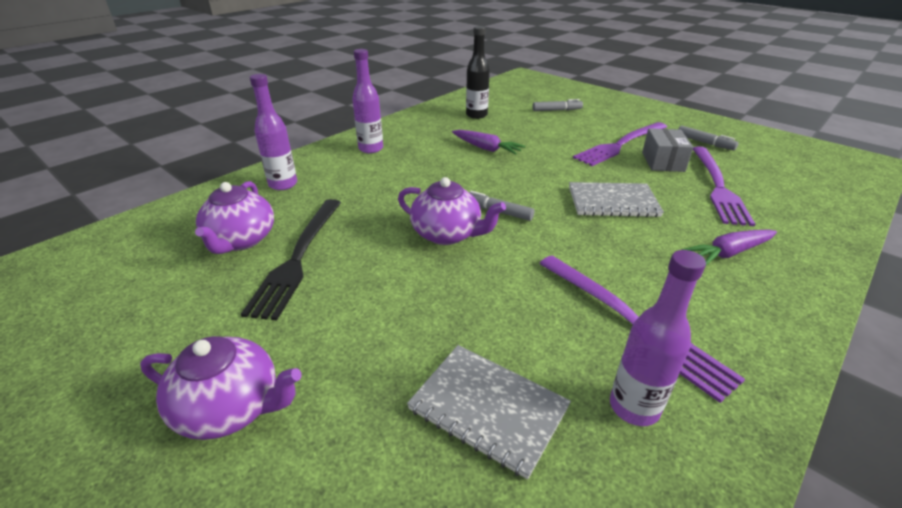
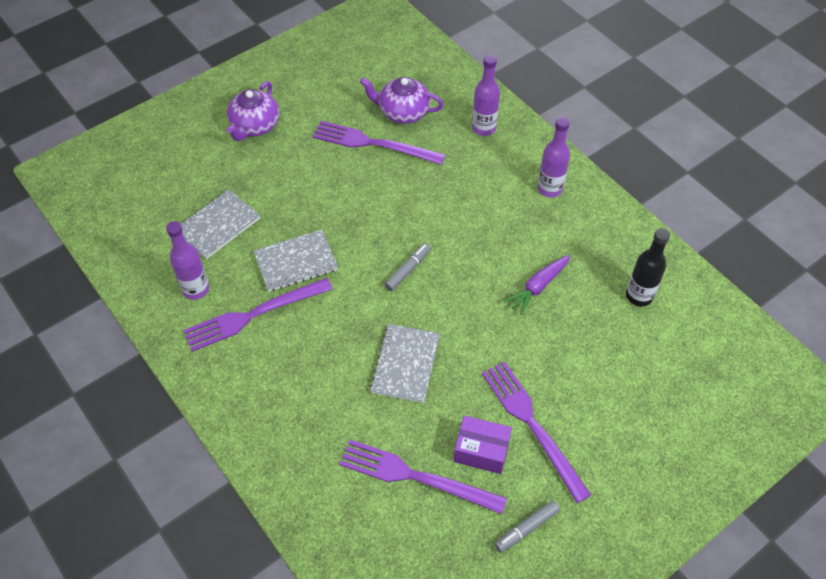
camera: 100 degrees right, 20 degrees up
black fork [241,199,341,321] -> purple fork [313,121,445,165]
purple teapot [398,177,506,245] -> none
grey marker [533,99,583,111] -> none
grey box [642,128,693,172] -> purple box [454,415,512,474]
purple carrot [682,229,777,265] -> none
none -> grey notebook [253,229,338,292]

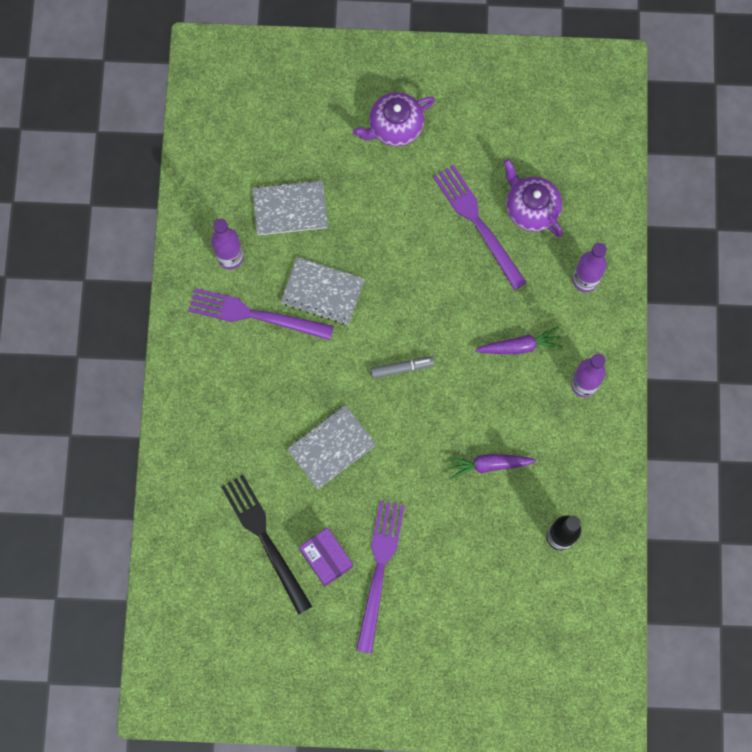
camera: 40 degrees right, 20 degrees up
purple fork [339,440,507,514] -> black fork [221,475,312,614]
grey marker [495,500,560,553] -> none
none -> purple carrot [475,327,563,354]

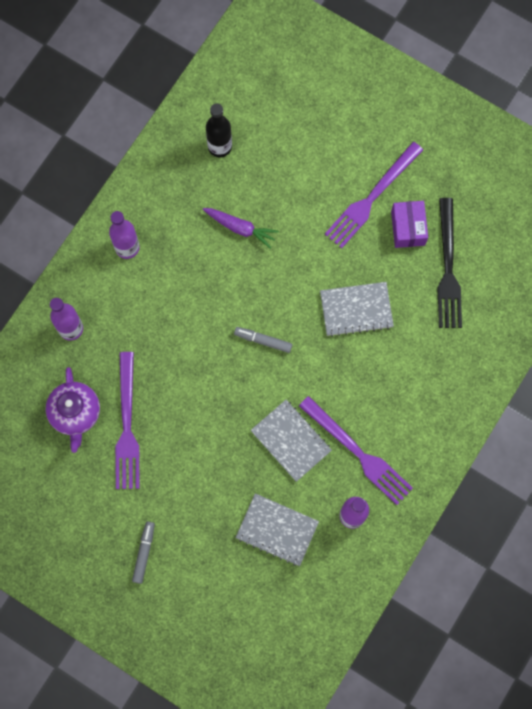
camera: 150 degrees left, 0 degrees up
purple teapot [353,92,435,146] -> grey marker [132,521,155,584]
purple carrot [475,327,563,354] -> none

